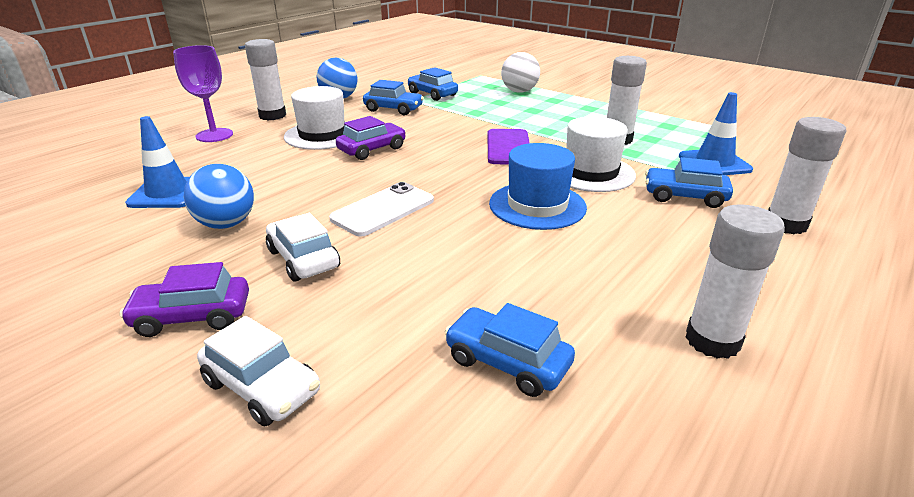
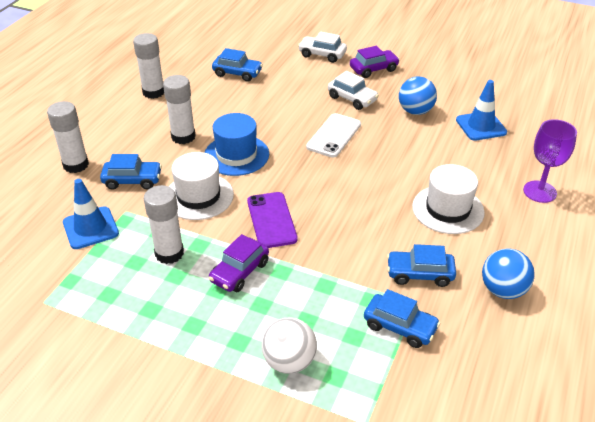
camera: 165 degrees right, 10 degrees up
white glue stick [245,39,286,120] -> white glue stick moved to [163,75,196,144]
purple car [336,116,406,160] -> purple car moved to [208,234,269,292]

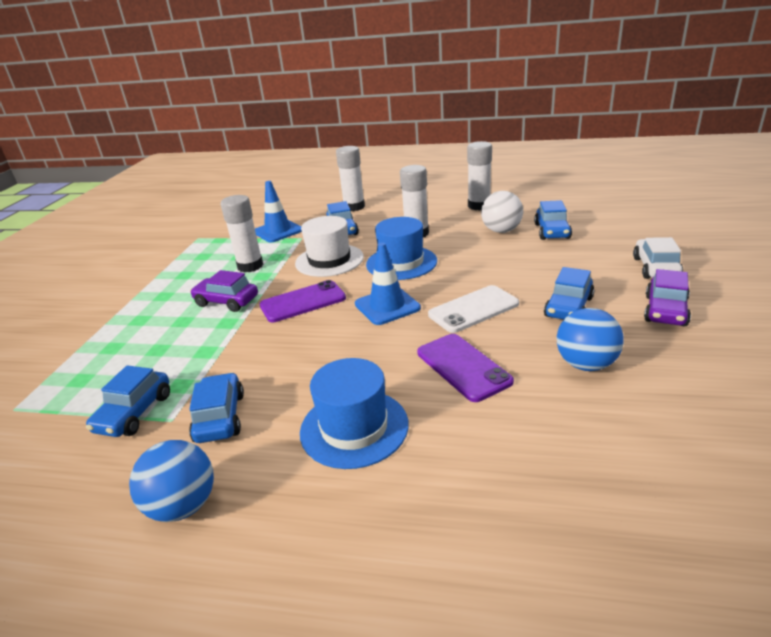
camera: 80 degrees right, 10 degrees down
white ball [261,317,317,374] -> white ball moved to [481,191,523,233]
white phone [306,113,361,157] -> white phone turned 45 degrees counterclockwise [428,285,519,333]
white car [328,71,379,110] -> blue car [544,267,595,320]
purple car [350,46,400,78] -> purple car turned 60 degrees clockwise [644,269,691,327]
white hat [412,164,485,234] -> blue hat [300,358,409,469]
blue traffic cone [456,80,507,141] -> blue traffic cone moved to [355,242,421,325]
purple goblet [523,119,577,203] -> none
none -> purple phone [417,334,514,402]

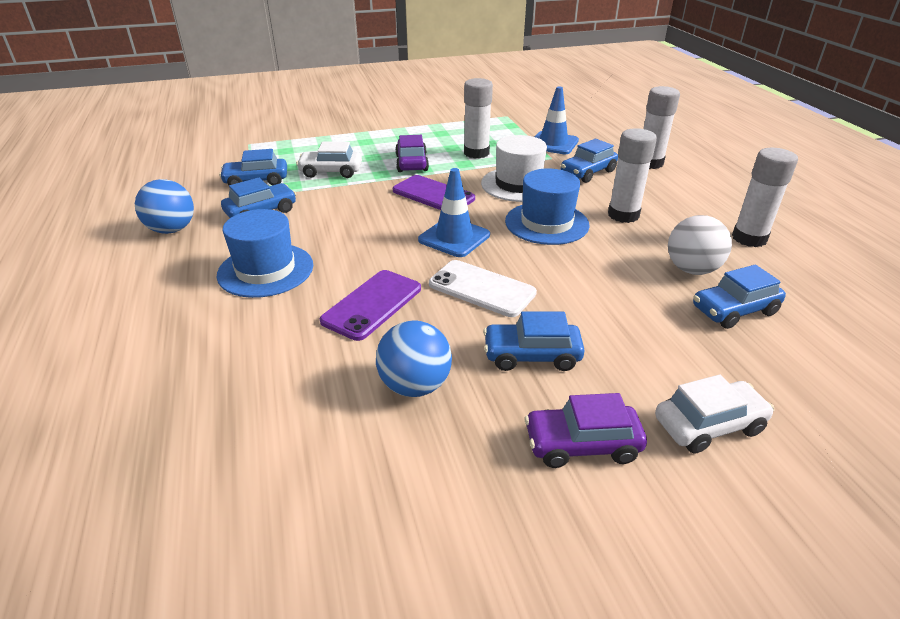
camera: 60 degrees right, 5 degrees up
none -> white car [296,142,362,178]

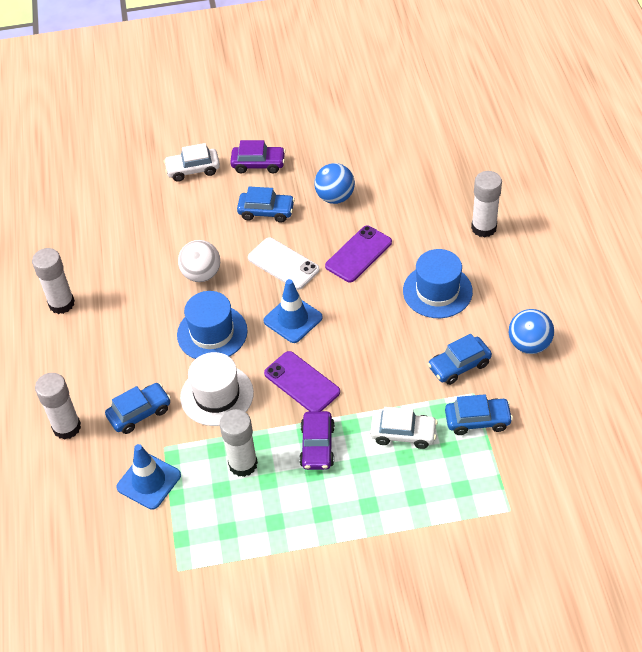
camera: 170 degrees left, 15 degrees up
white glue stick [608,128,657,223] -> white glue stick moved to [471,171,502,238]
white ball [668,215,732,275] -> white ball moved to [178,240,220,282]
blue car [693,264,786,329] -> none

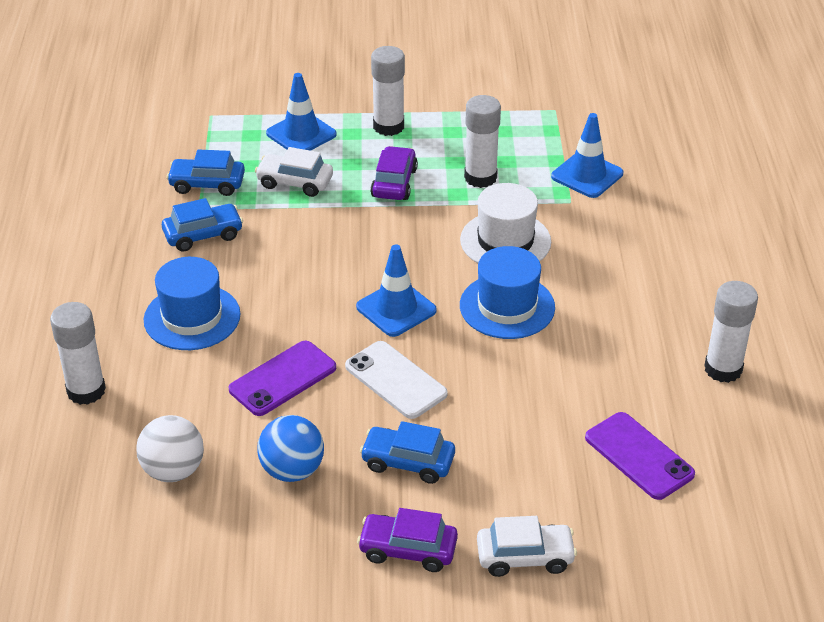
camera: 175 degrees left, 10 degrees down
white glue stick [35,373,81,440] -> white glue stick moved to [371,46,405,136]
blue car [105,383,171,434] -> none
white ball [178,240,220,282] -> white ball moved to [136,415,204,482]
purple phone [264,351,340,412] -> purple phone moved to [585,412,695,500]
blue ball [509,309,554,354] -> none
none -> blue traffic cone [266,73,337,151]

